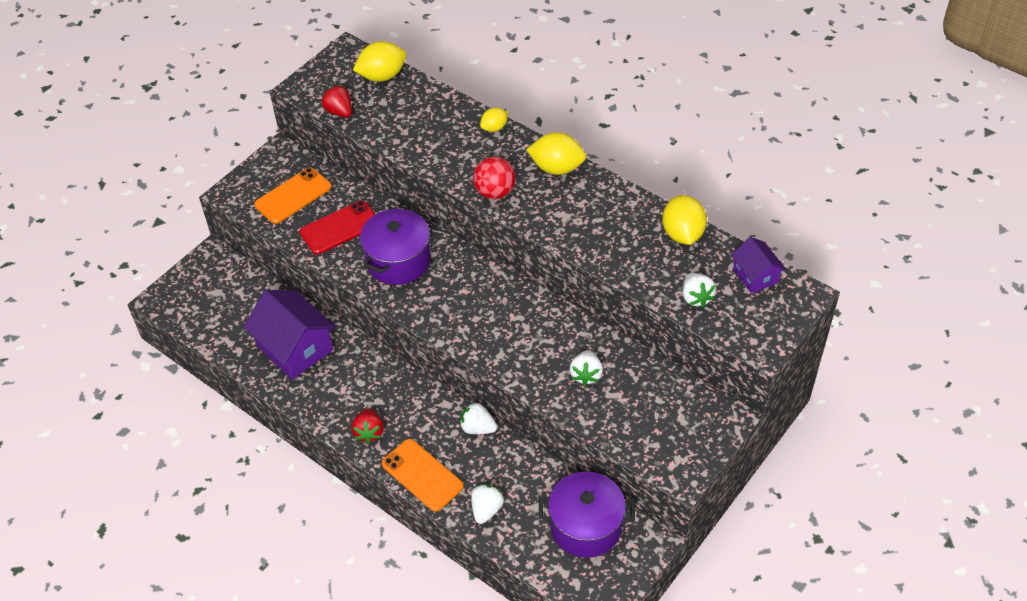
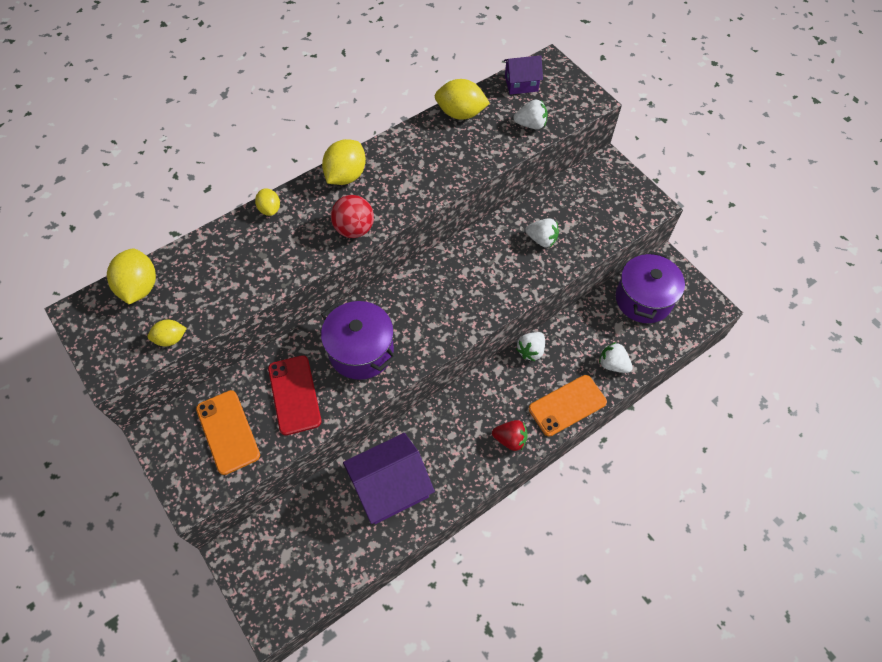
camera: 75 degrees left, 10 degrees up
red strawberry [322,85,352,117] -> yellow lemon [147,320,187,346]

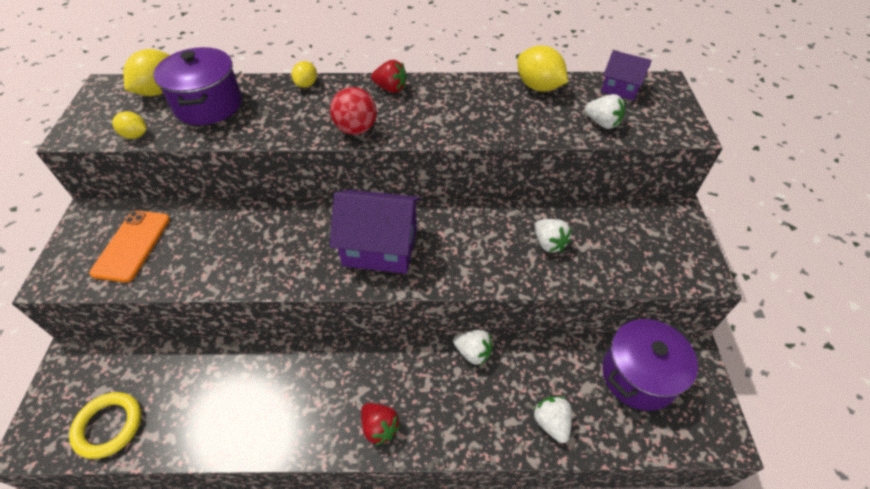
camera: 35 degrees right, 10 degrees down
red phone [268,355,322,436] -> none
purple pot [321,301,396,380] -> purple pot moved to [153,47,242,125]
yellow lemon [322,139,366,185] -> red strawberry [371,60,407,93]
purple house [343,433,435,524] -> purple house moved to [329,190,421,274]
white strawberry [516,332,545,361] -> white strawberry turned 135 degrees counterclockwise [453,330,493,366]
orange phone [529,375,607,436] -> none
none -> yellow ring [69,392,142,459]

